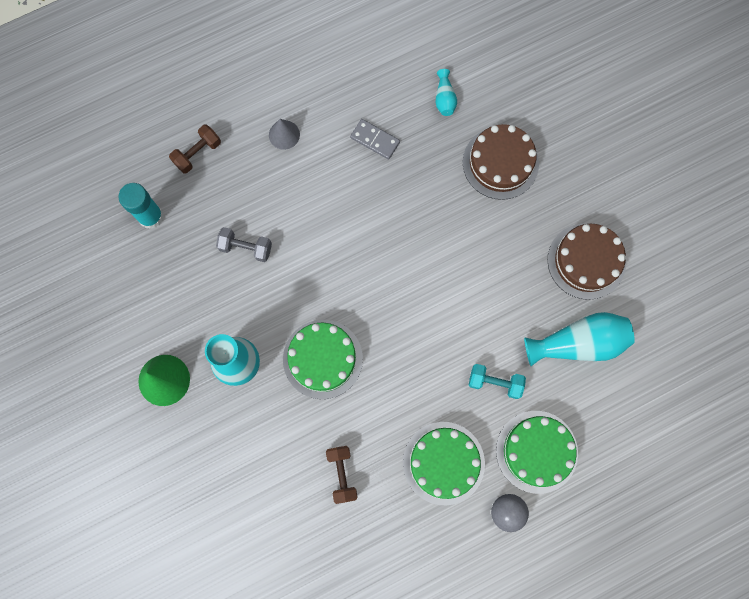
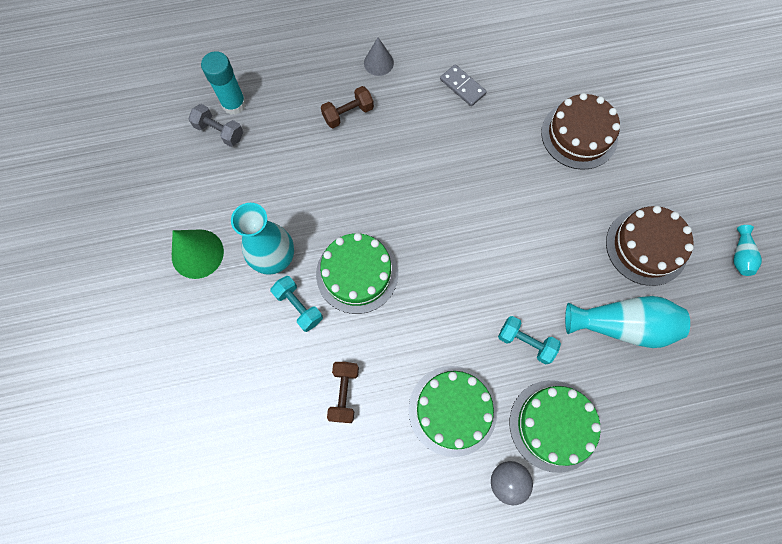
camera: 15 degrees right, 5 degrees down
brown dumbbell [169,125,221,174] -> brown dumbbell moved to [321,86,374,128]
grey dumbbell [216,227,272,262] -> grey dumbbell moved to [188,104,243,147]
turquoise vase [435,69,457,116] -> turquoise vase moved to [733,225,762,276]
none -> turquoise dumbbell [270,276,323,332]

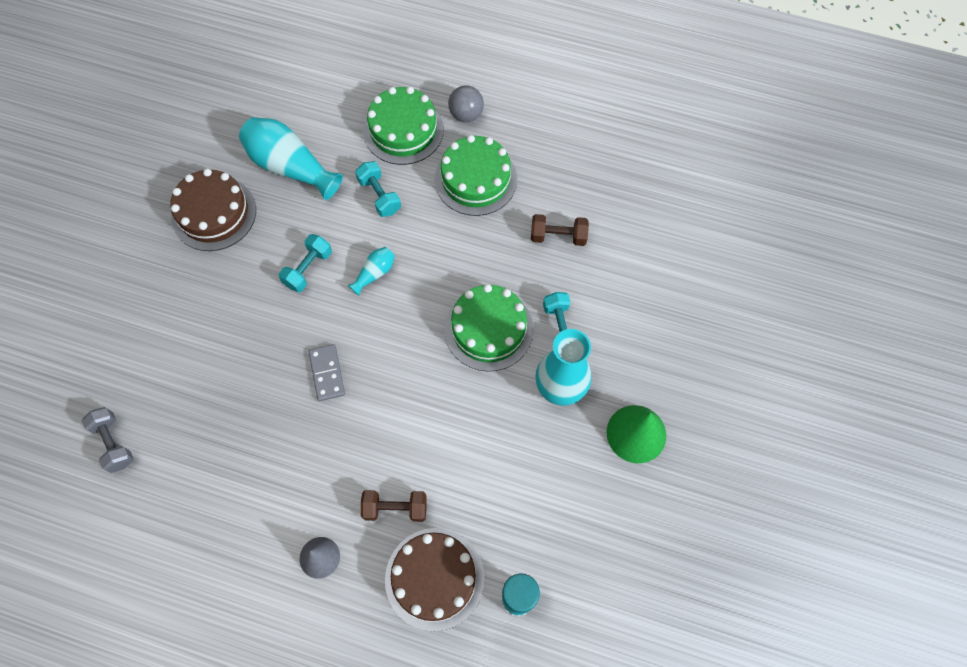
camera: 150 degrees left, 5 degrees down
grey dumbbell [188,104,243,147] -> grey dumbbell moved to [82,407,134,473]
brown dumbbell [327,362,359,423] -> brown dumbbell turned 60 degrees clockwise [531,214,589,246]
grey domino [440,64,487,106] -> grey domino moved to [309,344,345,401]
brown cake [541,93,620,170] -> brown cake moved to [385,528,484,631]
turquoise vase [733,225,762,276] -> turquoise vase moved to [348,247,395,296]
none -> turquoise dumbbell [279,234,332,292]

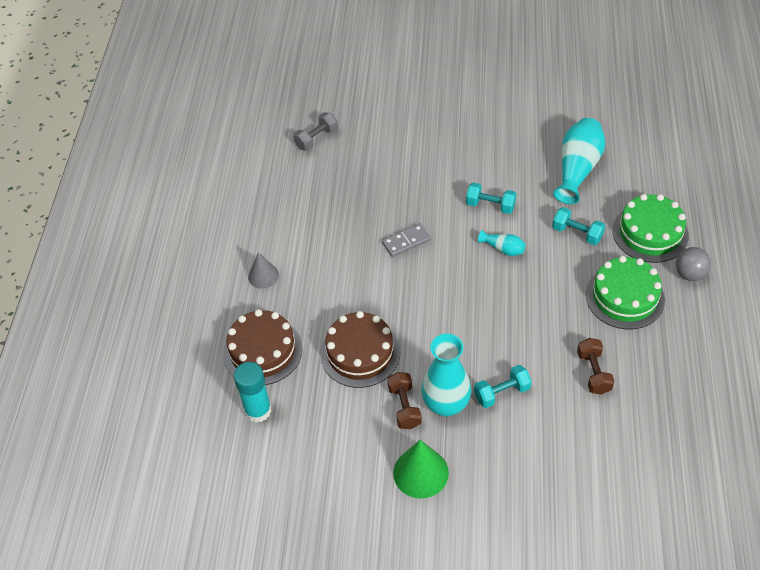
camera: 80 degrees right, 15 degrees down
brown cake [170,169,256,251] -> brown cake moved to [320,311,400,388]
turquoise dumbbell [355,161,401,217] -> turquoise dumbbell turned 75 degrees clockwise [552,207,605,245]
brown dumbbell [361,490,427,522] -> brown dumbbell moved to [387,372,422,429]
green cake [444,284,533,372] -> none

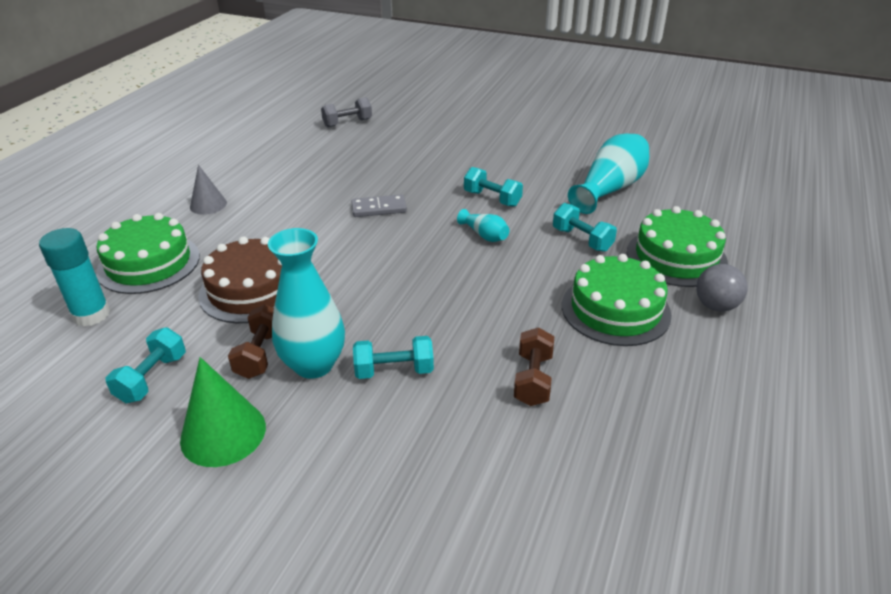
camera: 15 degrees right, 15 degrees down
brown cake [223,309,303,385] -> green cake [96,213,200,294]
none -> turquoise dumbbell [106,327,186,403]

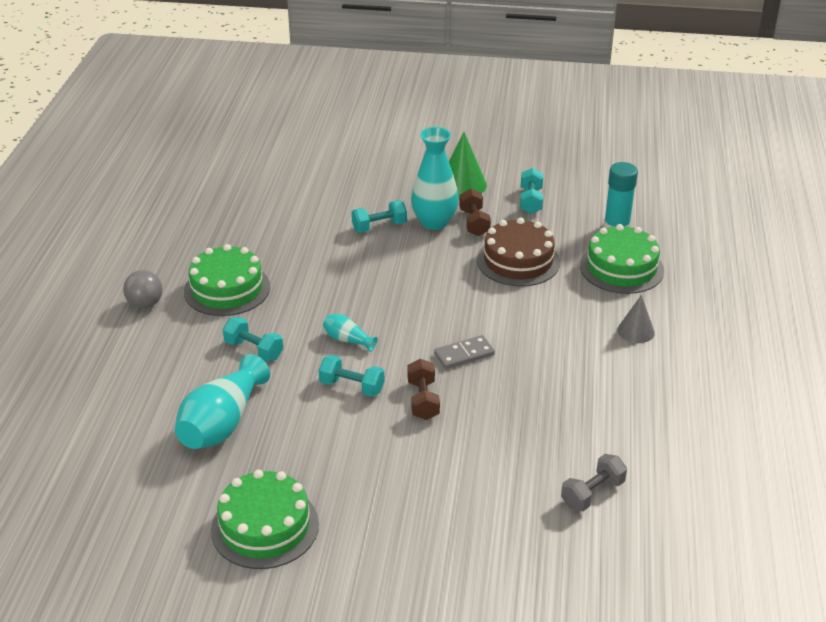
camera: 165 degrees right, 0 degrees up
brown dumbbell [514,327,554,406] -> brown dumbbell moved to [407,359,440,420]
green cake [627,206,728,287] -> green cake moved to [211,470,319,569]

